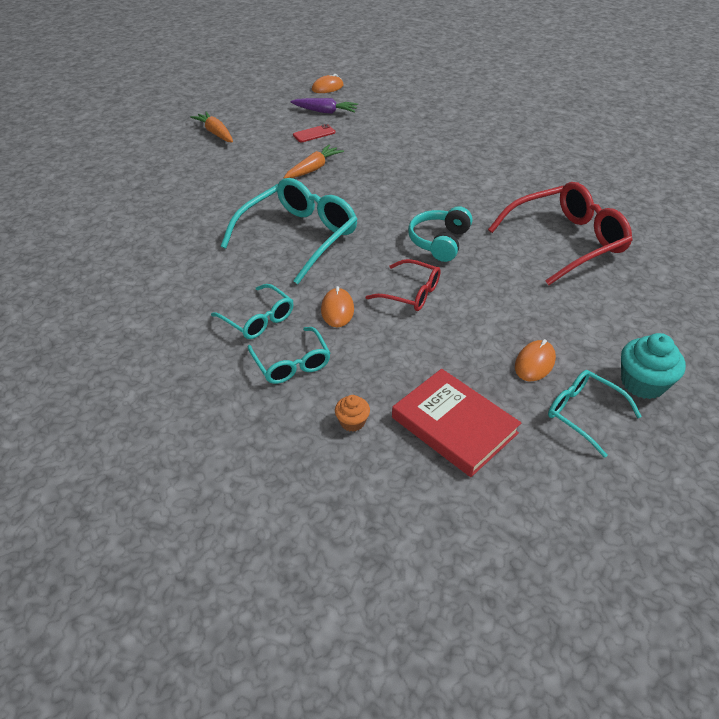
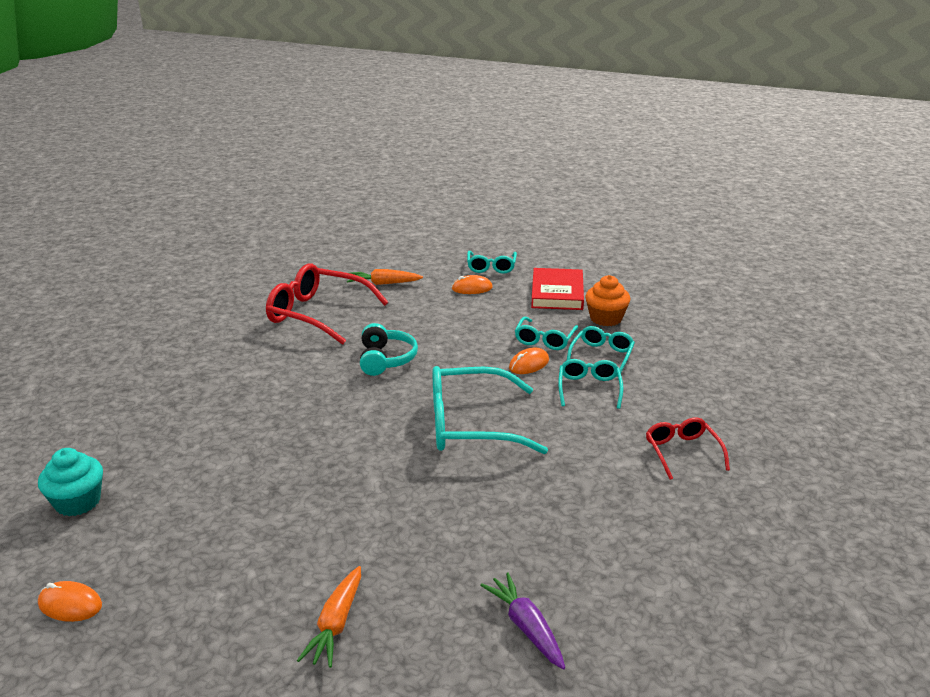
camera: 130 degrees left, 15 degrees down
orange carrot [284,145,344,178] -> orange carrot moved to [347,269,423,285]
purple carrot [291,98,358,114] -> purple carrot moved to [480,572,565,669]
red phone [293,124,335,142] -> none
orange cupcake [335,395,370,432] -> orange cupcake [585,275,630,326], size x1.81
red glasses [366,259,441,311] -> red glasses moved to [646,417,730,480]
turquoise headphones [408,206,472,262] -> turquoise headphones turned 75 degrees counterclockwise [360,323,418,376]
turquoise cupcake [621,333,686,399] -> turquoise cupcake moved to [38,448,103,516]
none -> turquoise glasses [515,317,578,350]

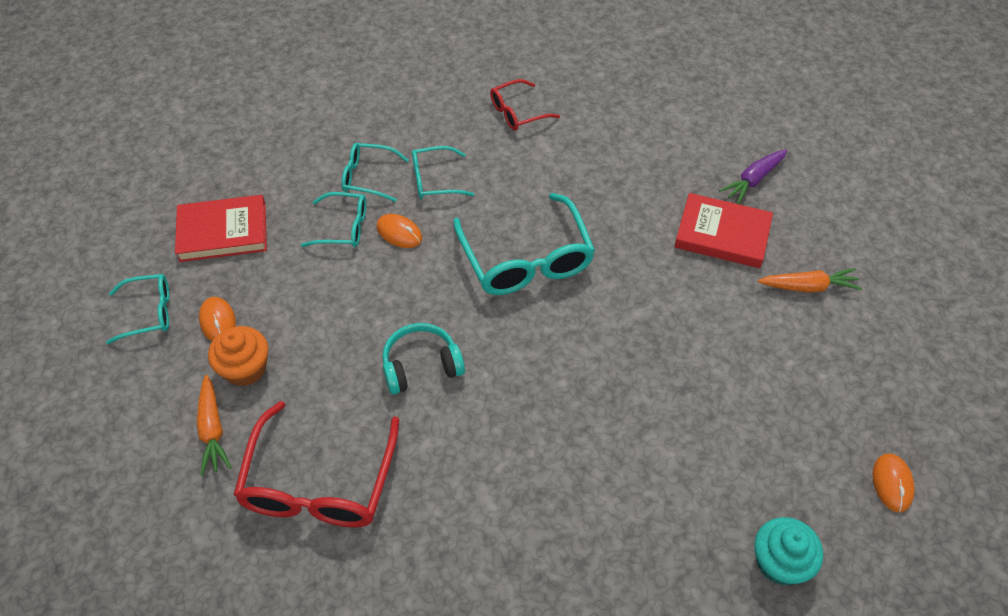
camera: 105 degrees left, 25 degrees up
orange cupcake [585,275,630,326] -> orange cupcake moved to [208,326,268,386]
none -> red book [674,193,773,268]

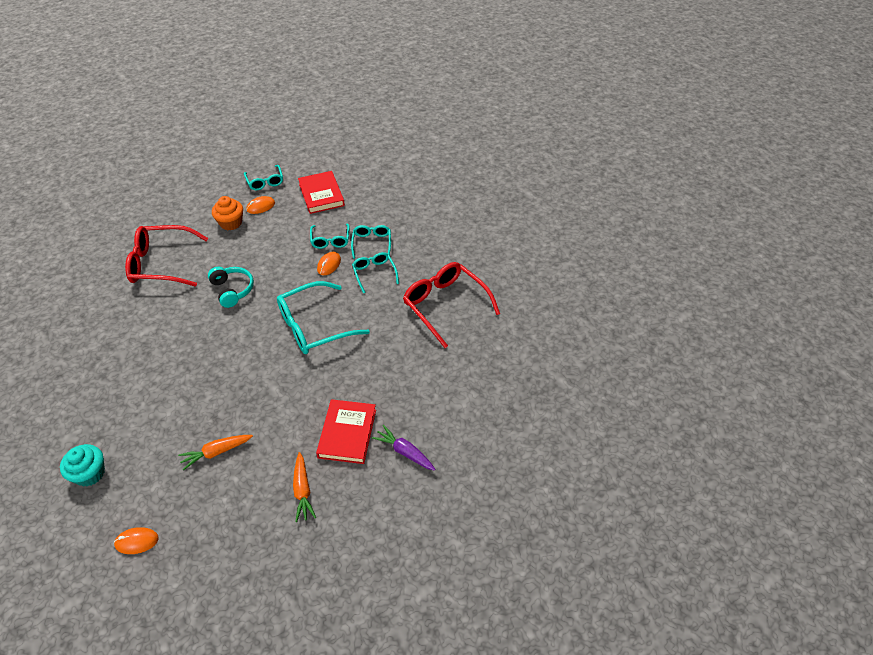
camera: 80 degrees right, 5 degrees down
orange carrot [197,375,232,476] -> orange carrot moved to [178,435,253,470]
red glasses [490,79,560,130] -> red glasses [403,262,500,348], size x1.84

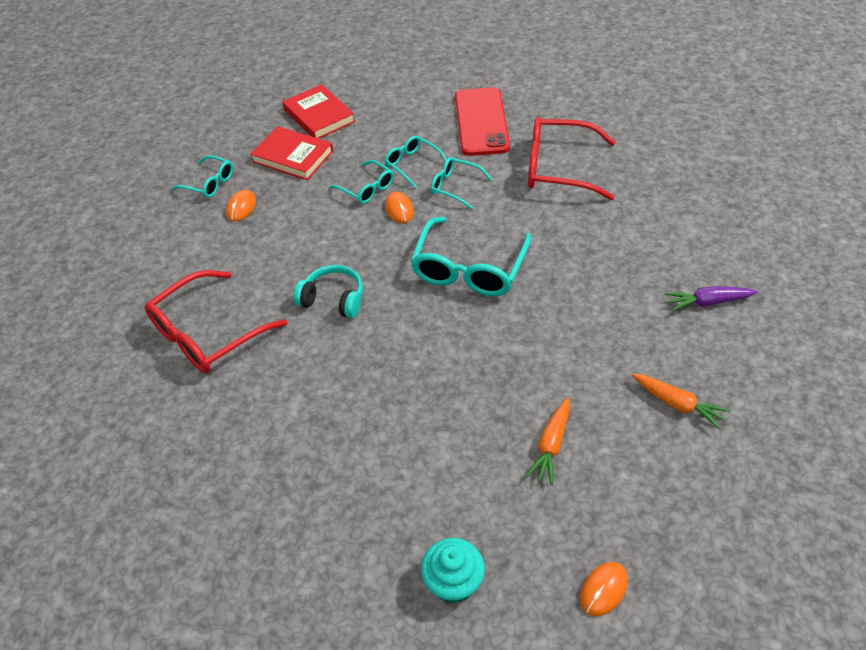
camera: 40 degrees left, 0 degrees up
orange cupcake [212,196,243,231] -> none
red book [316,399,376,464] -> red book moved to [282,84,355,139]
none -> red phone [455,87,510,156]

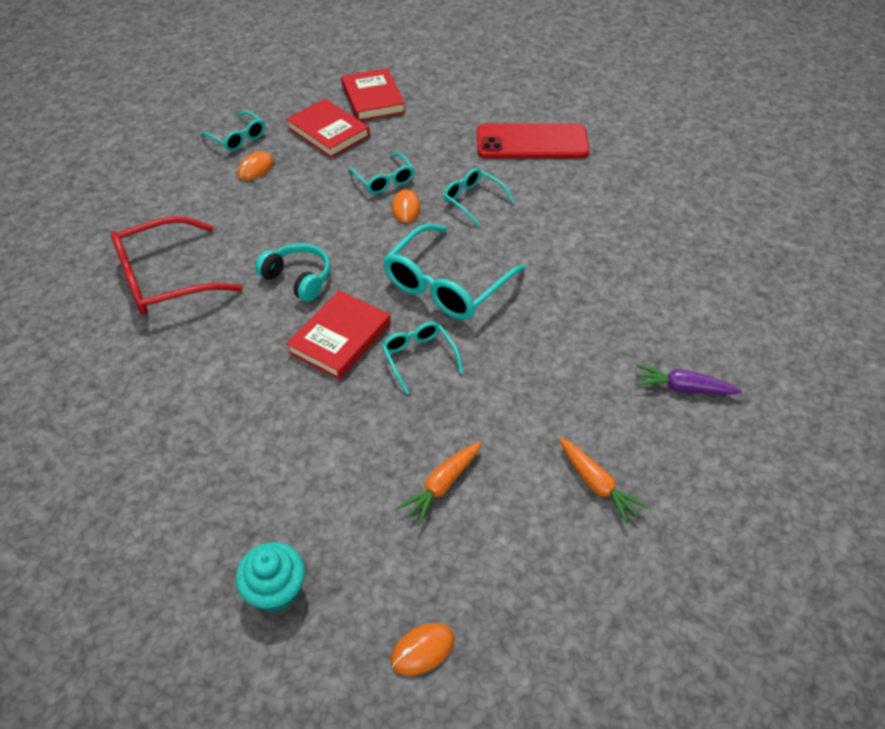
camera: 15 degrees right, 0 degrees up
turquoise glasses [385,136,447,188] -> turquoise glasses moved to [382,322,463,394]
red phone [455,87,510,156] -> red phone turned 75 degrees clockwise [477,123,590,159]
red glasses [528,117,616,200] -> none
none -> red book [286,290,391,380]

